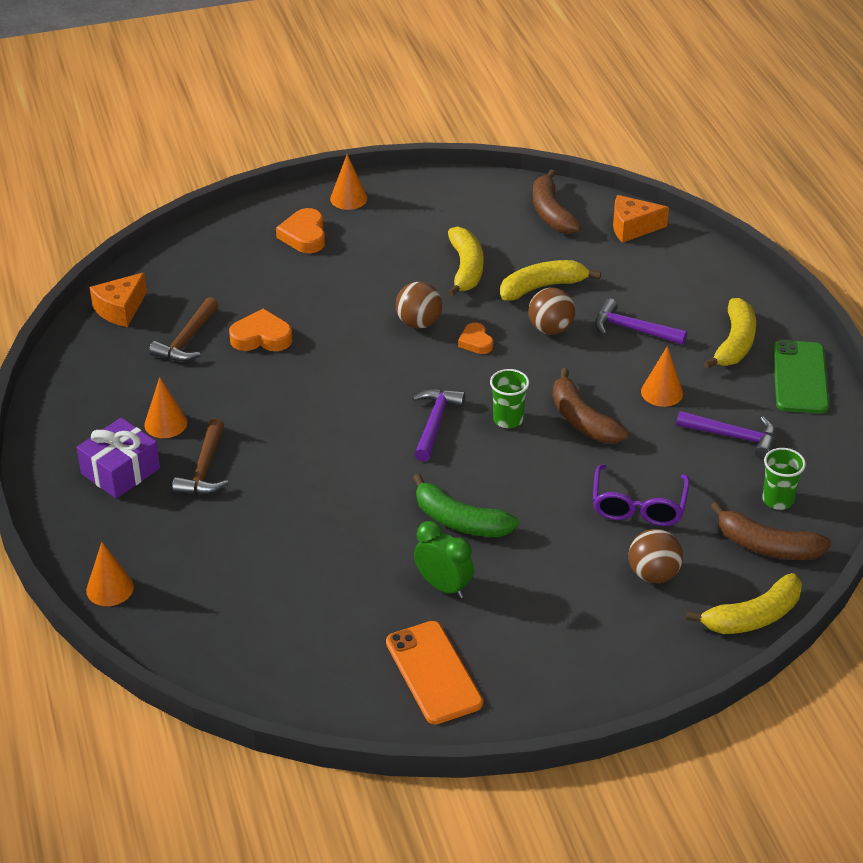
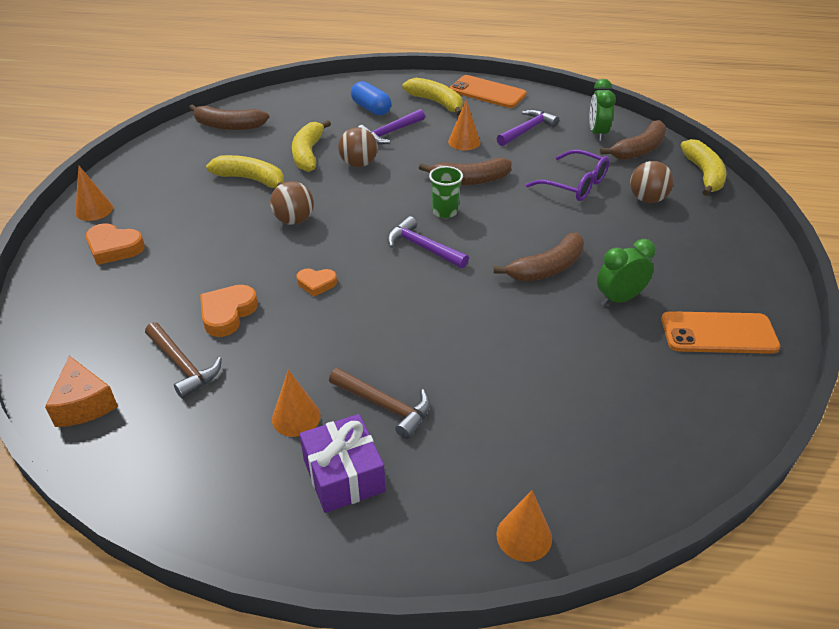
camera: 65 degrees left, 0 degrees up
green banana [413,474,519,537] -> brown banana [494,233,584,282]
orange heart [458,323,493,354] -> orange heart moved to [297,269,337,297]
orange cheese [613,195,669,243] -> none
green cup [762,448,806,510] -> green clock [589,79,616,141]
green phone [773,340,829,413] -> orange phone [450,75,527,108]
none -> blue capsule [351,81,391,116]

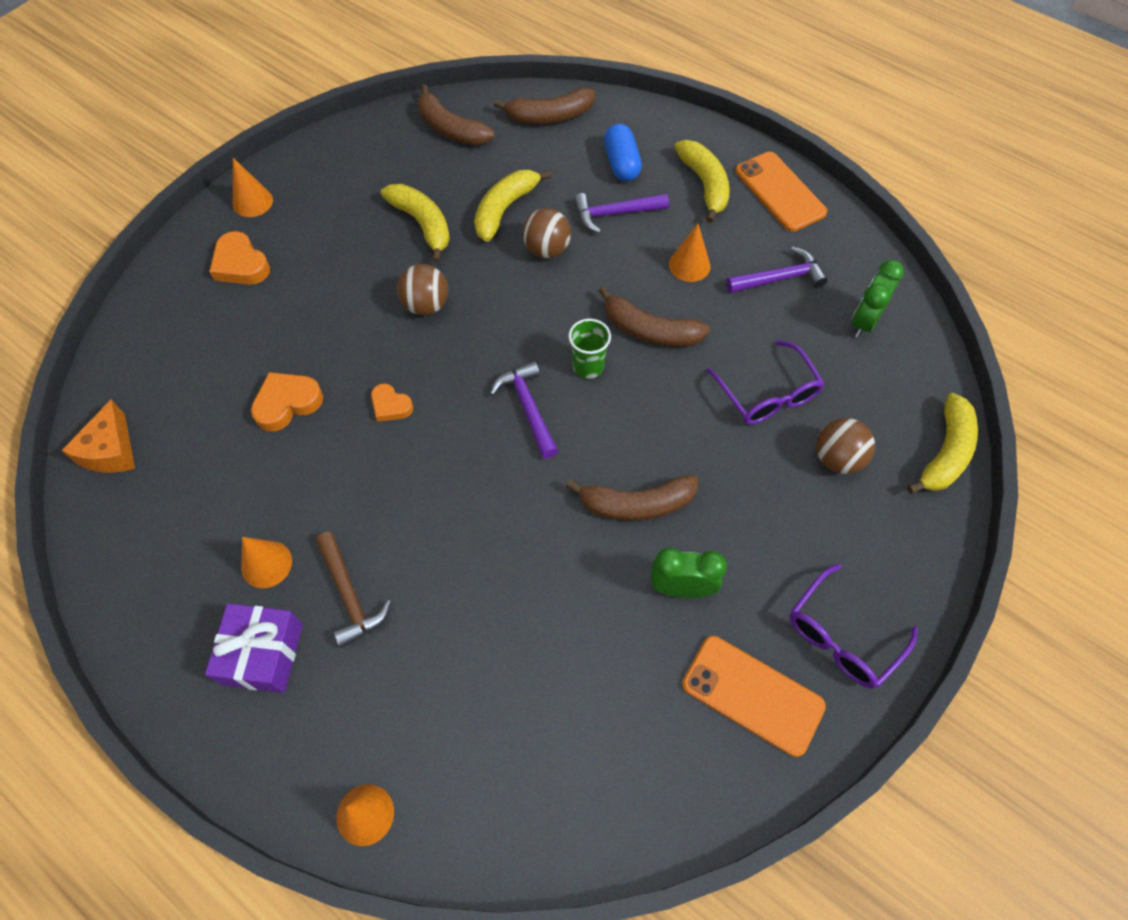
camera: 30 degrees right, 20 degrees up
brown hammer [145,322,222,399] -> none
brown banana [600,120,667,160] -> brown banana moved to [494,87,595,124]
none -> purple glasses [789,564,918,689]

